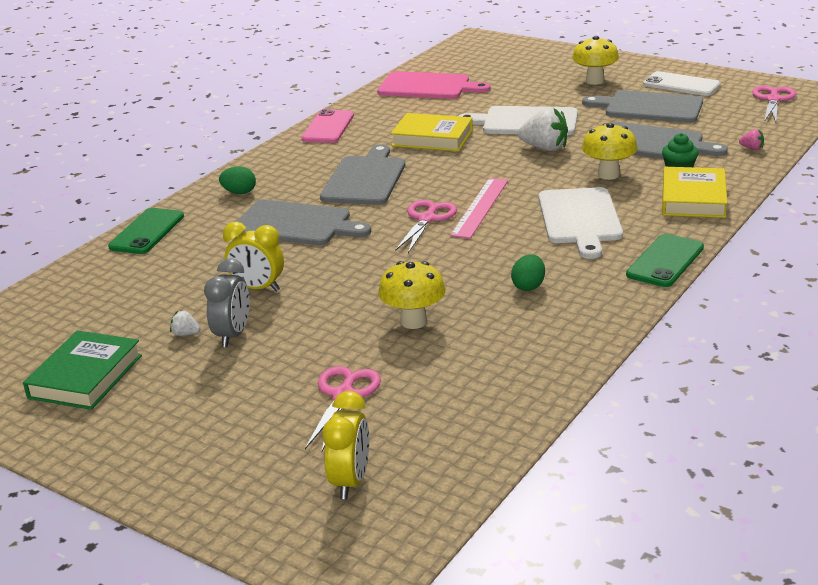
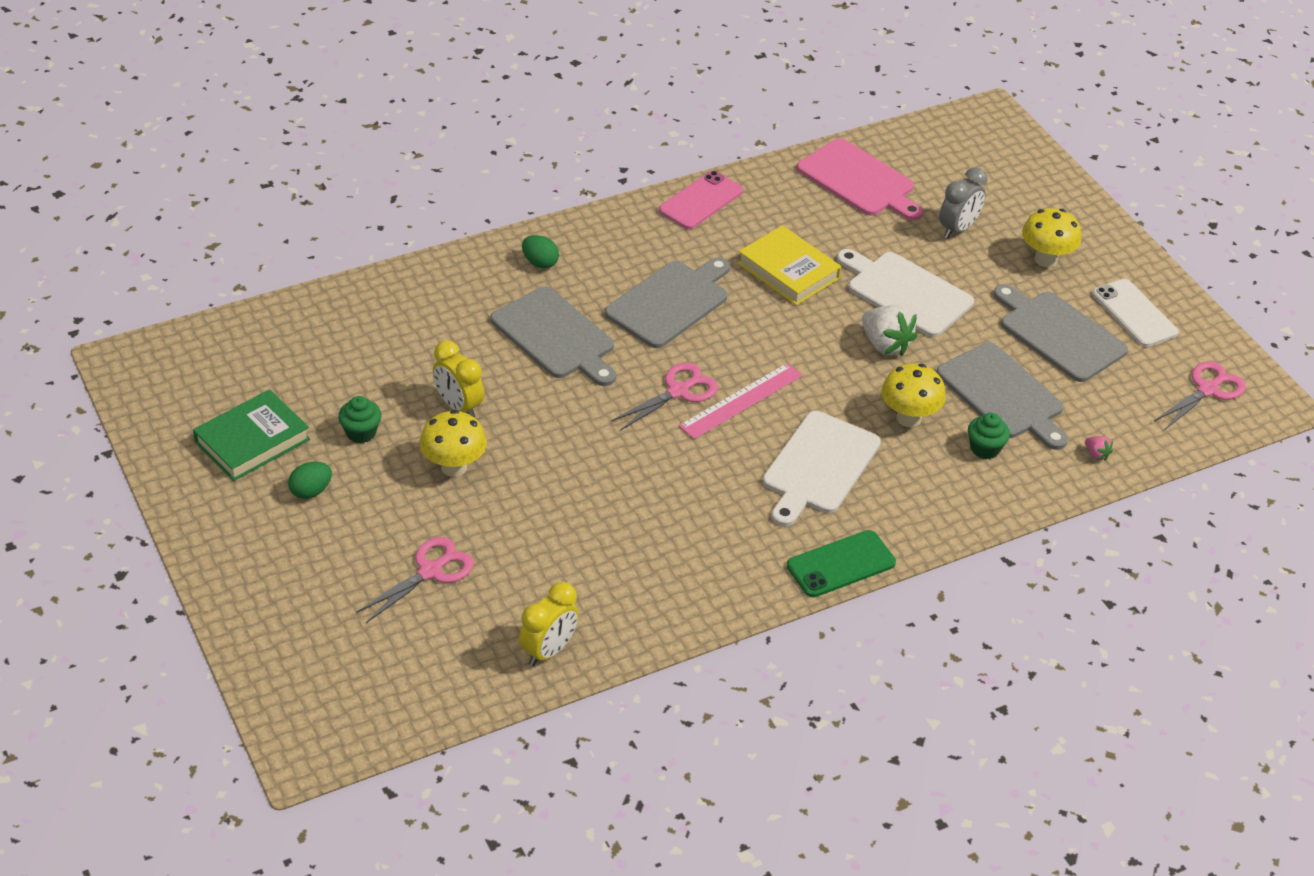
camera: 25 degrees right, 15 degrees up
green phone [108,208,184,254] -> none
white strawberry [170,311,201,336] -> green cupcake [338,396,382,443]
grey clock [204,258,250,347] -> grey clock moved to [939,167,987,239]
yellow clock [322,391,369,499] -> yellow clock moved to [519,582,579,666]
yellow mushroom [378,261,446,329] -> yellow mushroom moved to [420,410,487,477]
green egg [511,254,545,291] -> green egg moved to [288,462,332,499]
yellow book [662,167,727,218] -> none

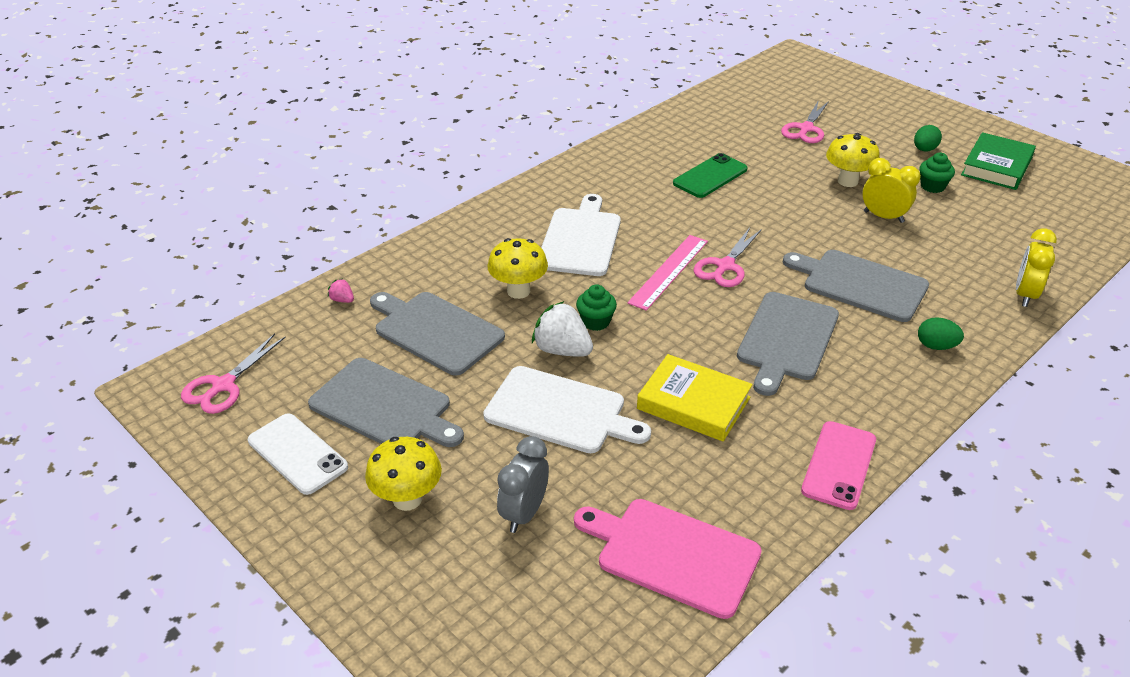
camera: 165 degrees right, 5 degrees down
yellow clock [519,582,579,666] -> yellow clock moved to [1016,228,1057,307]
green phone [787,530,896,597] -> green phone moved to [673,153,747,198]
green cupcake [968,413,1010,459] -> green cupcake moved to [576,284,617,331]

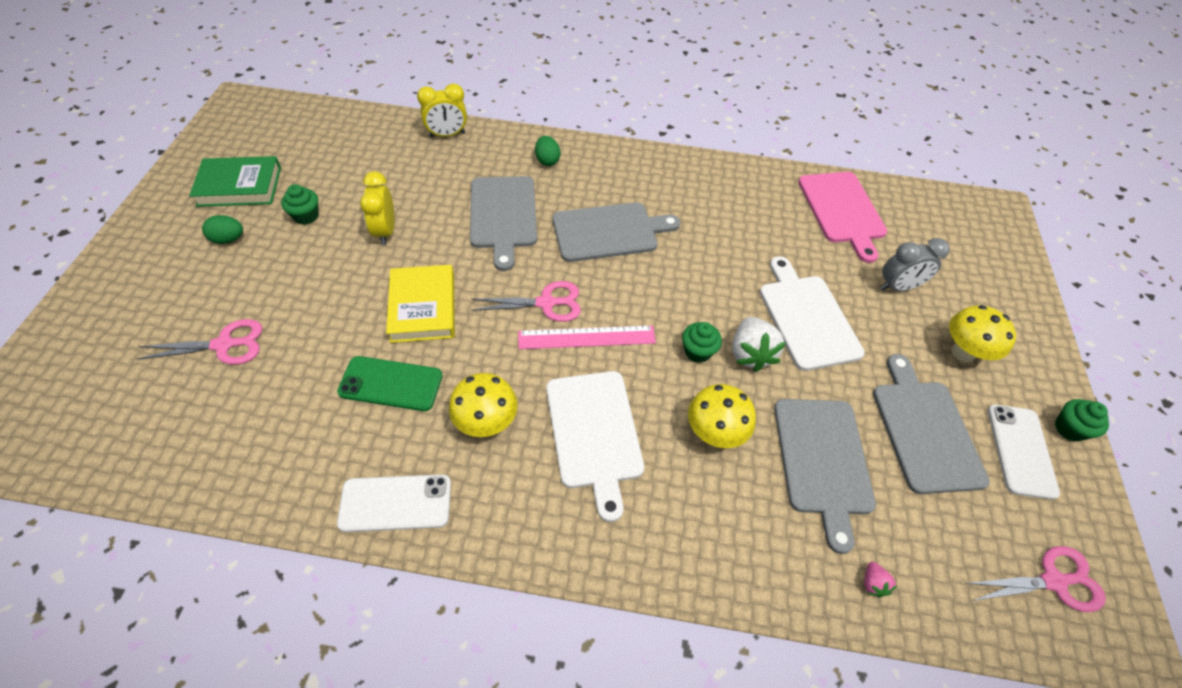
camera: 130 degrees left, 15 degrees up
white cutting board [541,194,621,276] -> white cutting board turned 75 degrees counterclockwise [546,371,644,522]
yellow book [637,354,752,442] -> yellow book moved to [386,265,455,343]
pink phone [801,421,876,510] -> none
yellow mushroom [826,133,880,187] -> yellow mushroom moved to [449,373,518,437]
none -> white phone [337,474,451,532]
none -> green cupcake [1055,399,1109,442]

